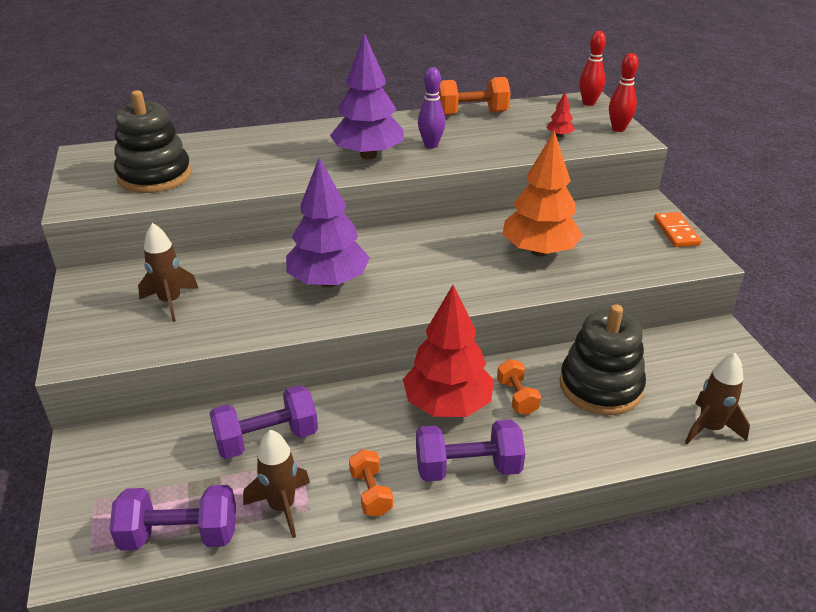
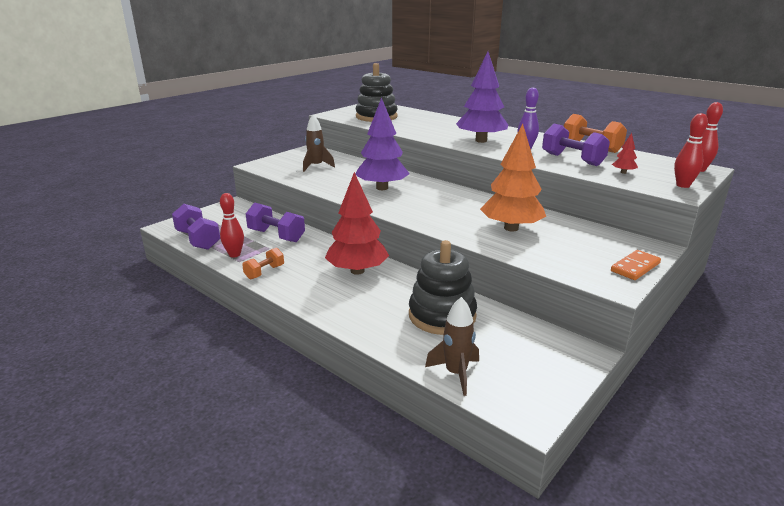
camera: 55 degrees right, 10 degrees down
brown rocket [243,430,310,538] -> red bowling pin [220,193,244,257]
purple dumbbell [416,420,525,482] -> purple dumbbell moved to [542,124,610,166]
orange dumbbell [497,359,541,415] -> none

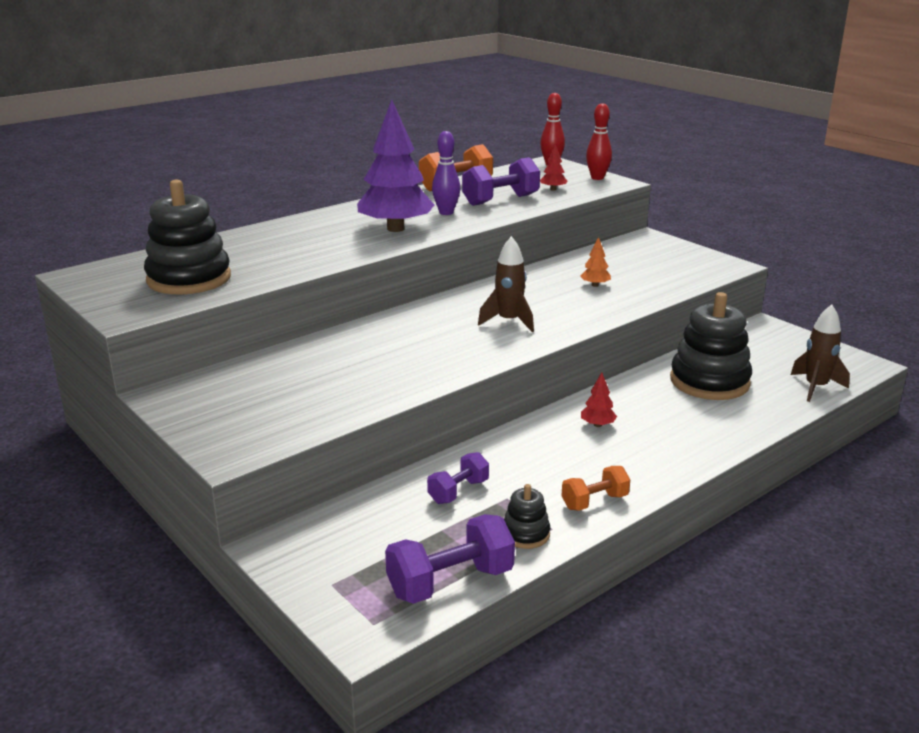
camera: 80 degrees left, 0 degrees up
red bowling pin [220,193,244,257] -> black stacking toy [504,484,550,549]
orange dumbbell [242,248,284,279] -> orange dumbbell turned 75 degrees counterclockwise [562,466,630,511]
purple dumbbell [246,203,305,242] -> purple dumbbell [427,452,489,504], size x0.61
brown rocket [303,114,335,172] -> brown rocket moved to [478,236,534,332]
red tree [325,172,389,275] -> red tree [581,373,617,427], size x0.40
purple tree [355,97,410,190] -> none
orange tree [480,124,546,232] -> orange tree [580,237,611,287], size x0.40
orange domino [611,250,661,280] -> none

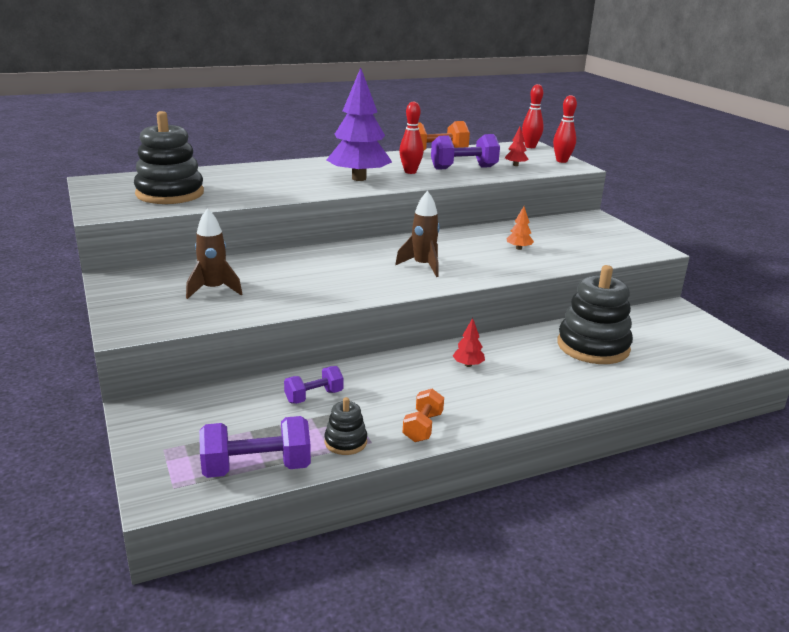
camera: 15 degrees right, 0 degrees up
purple bowling pin [432,131,460,215] -> red bowling pin [399,101,423,174]
orange dumbbell [562,466,630,511] -> orange dumbbell turned 60 degrees counterclockwise [403,389,444,442]
brown rocket [791,305,850,402] -> brown rocket moved to [186,208,242,299]

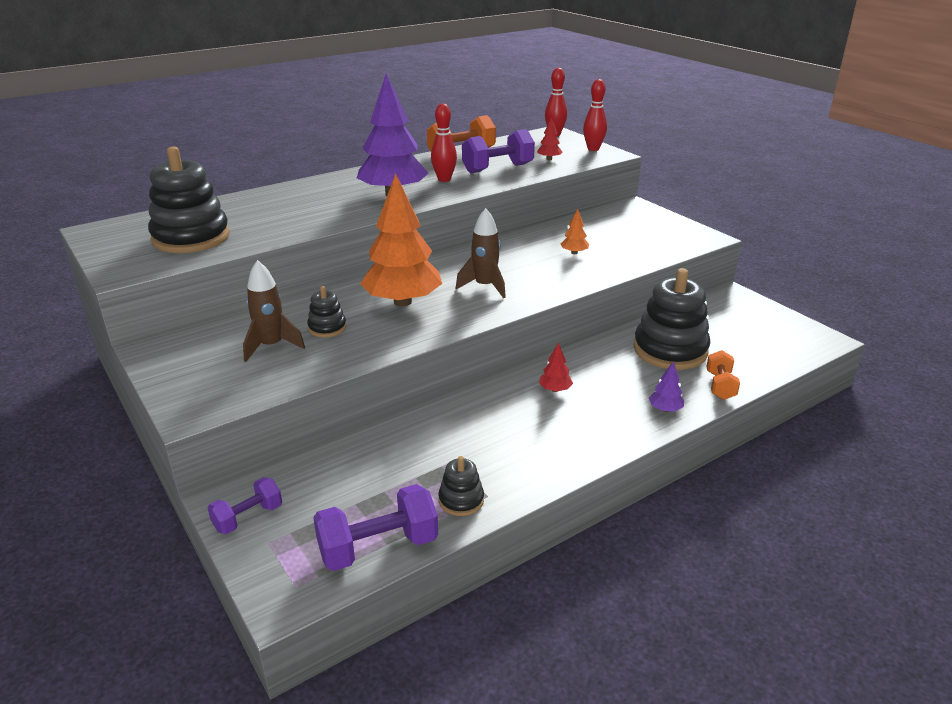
camera: 10 degrees left, 5 degrees up
purple dumbbell [284,366,343,404] -> purple dumbbell moved to [208,477,282,534]
orange dumbbell [403,389,444,442] -> orange dumbbell moved to [706,350,740,400]
none -> black stacking toy [307,286,346,337]
none -> orange tree [360,173,442,306]
none -> purple tree [649,362,684,412]

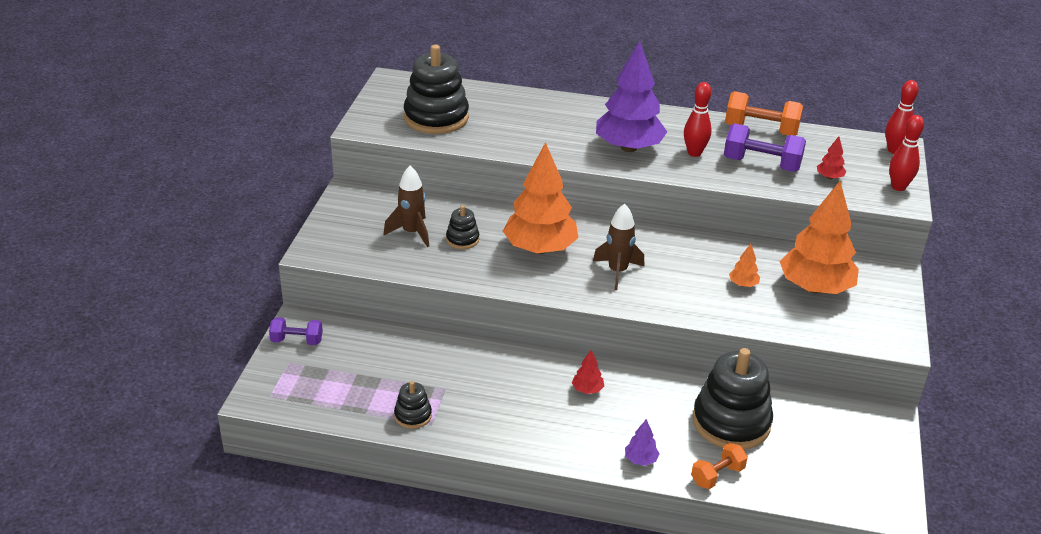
camera: 45 degrees right, 5 degrees up
purple dumbbell [313,484,438,571] -> none
none -> orange tree [780,181,859,294]

